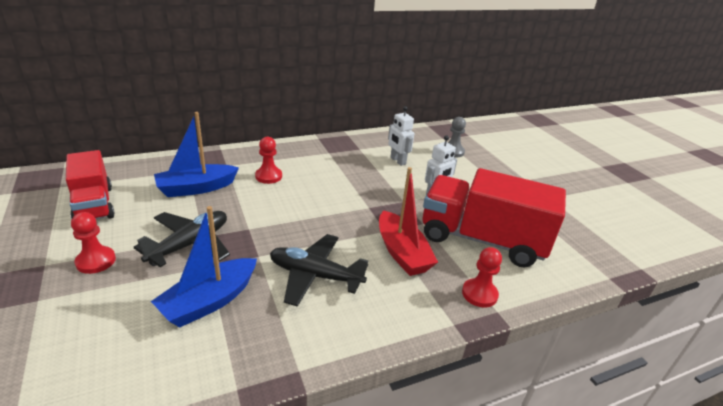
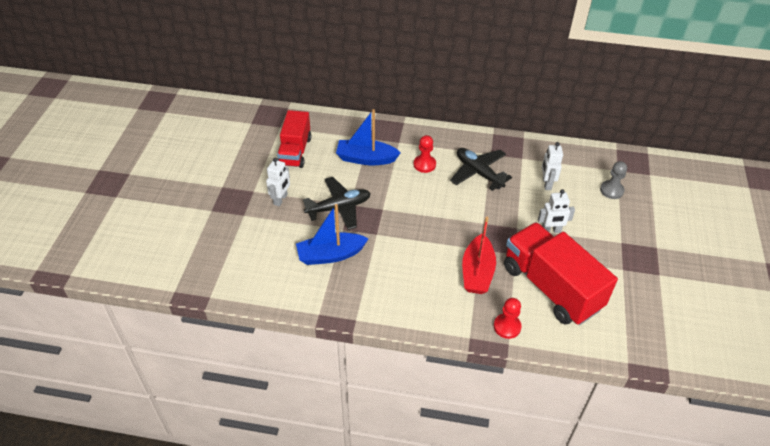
camera: 35 degrees right, 15 degrees up
red pawn [71,212,116,274] -> white robot [266,158,290,206]
black plane [270,234,369,307] -> black plane moved to [450,148,512,191]

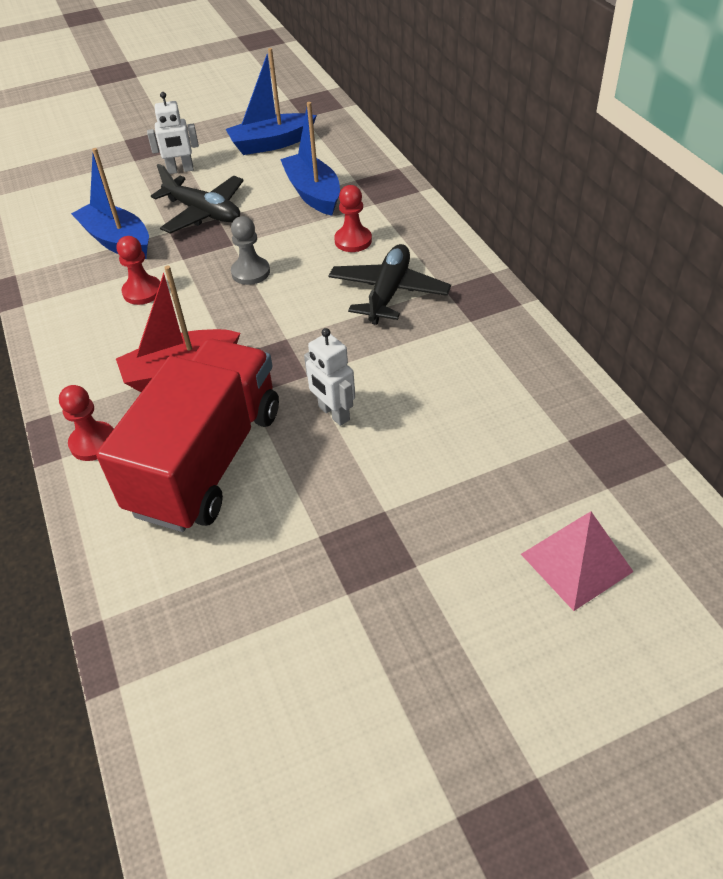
camera: 60 degrees right, 0 degrees up
red truck [277,110,311,168] -> blue boat [226,48,317,155]
white robot [542,142,563,190] -> none
grey pawn [600,161,627,199] -> grey pawn moved to [231,216,270,285]
none -> red pawn [117,236,160,305]
none -> pink pyramid [521,512,634,611]

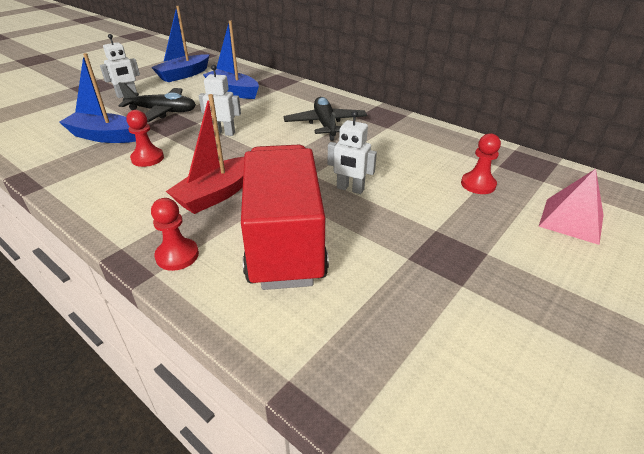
camera: 30 degrees left, 10 degrees down
grey pawn [231,216,270,285] -> white robot [199,65,241,136]
red pawn [334,185,372,252] -> red pawn moved to [461,133,501,194]

